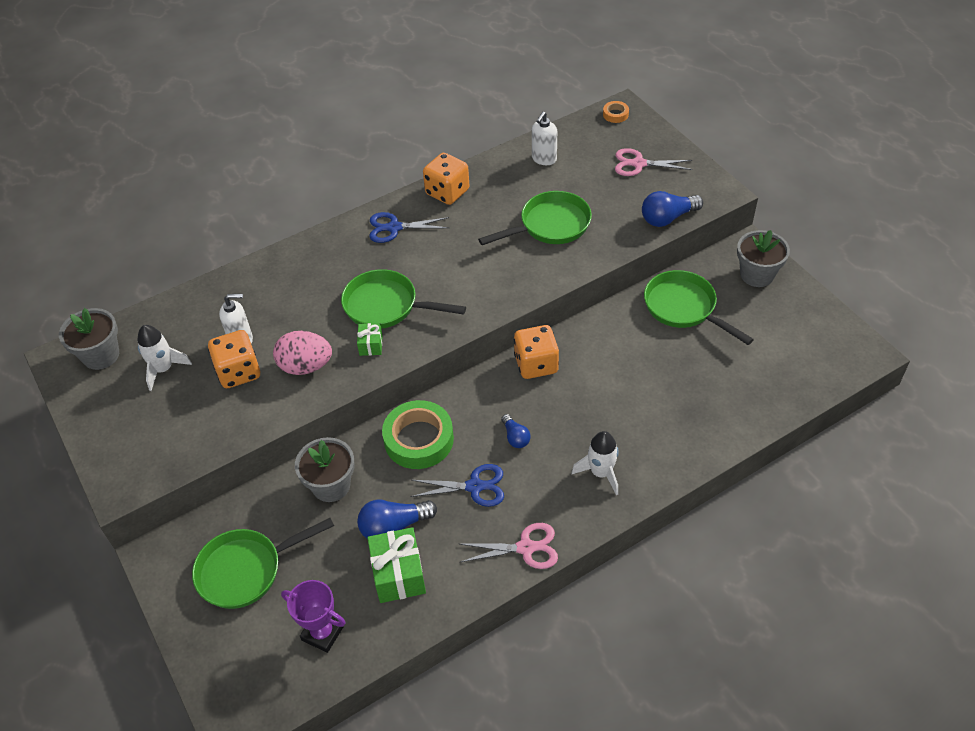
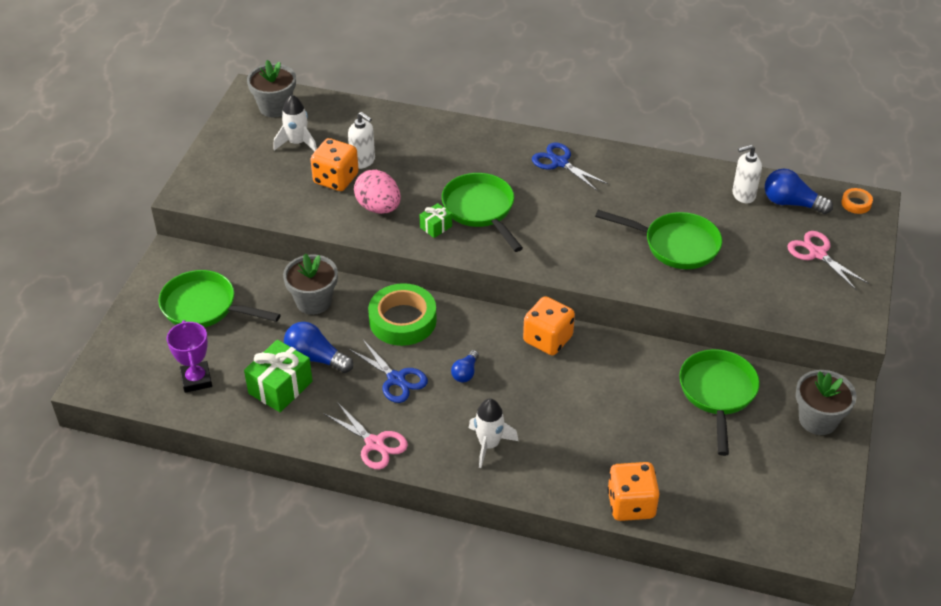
camera: 45 degrees right, 5 degrees down
orange dice [423,153,469,205] -> orange dice moved to [607,462,660,521]
blue light bulb [642,191,703,227] -> blue light bulb moved to [765,169,833,214]

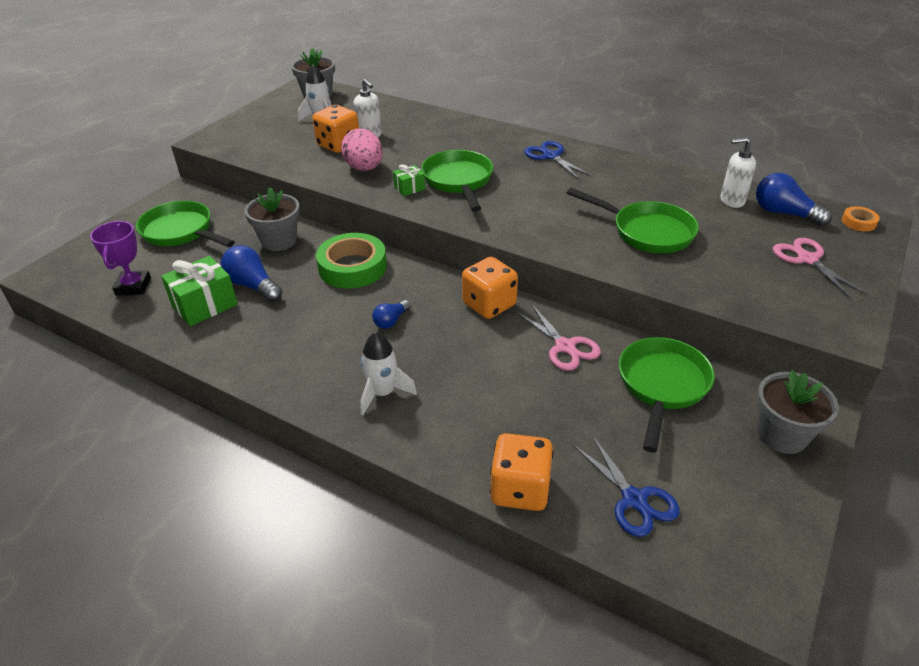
camera: 15 degrees right, 5 degrees down
pink scissors [324,402,408,469] -> pink scissors moved to [516,305,601,371]
blue scissors [349,340,428,403] -> blue scissors moved to [573,435,680,537]

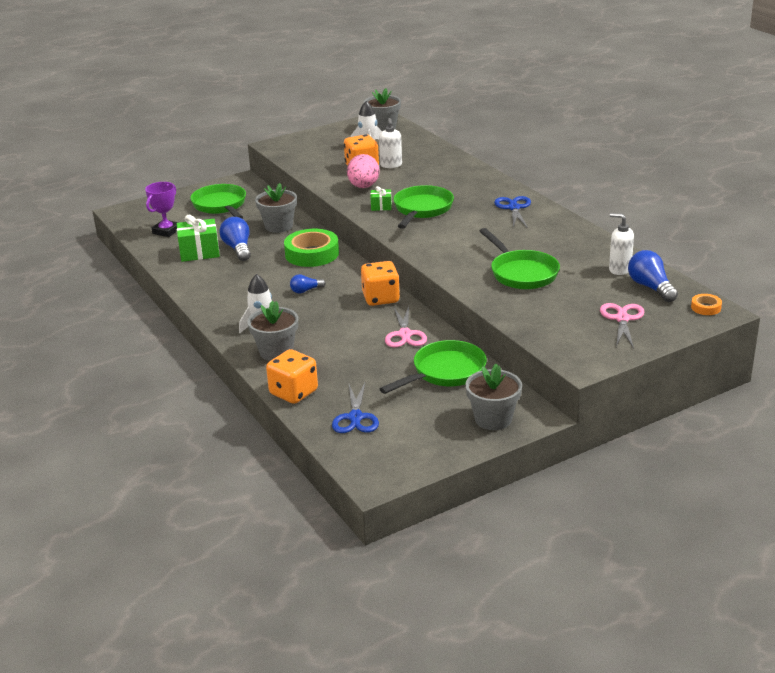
camera: 30 degrees right, 10 degrees down
none -> grey flower pot [247,301,298,361]

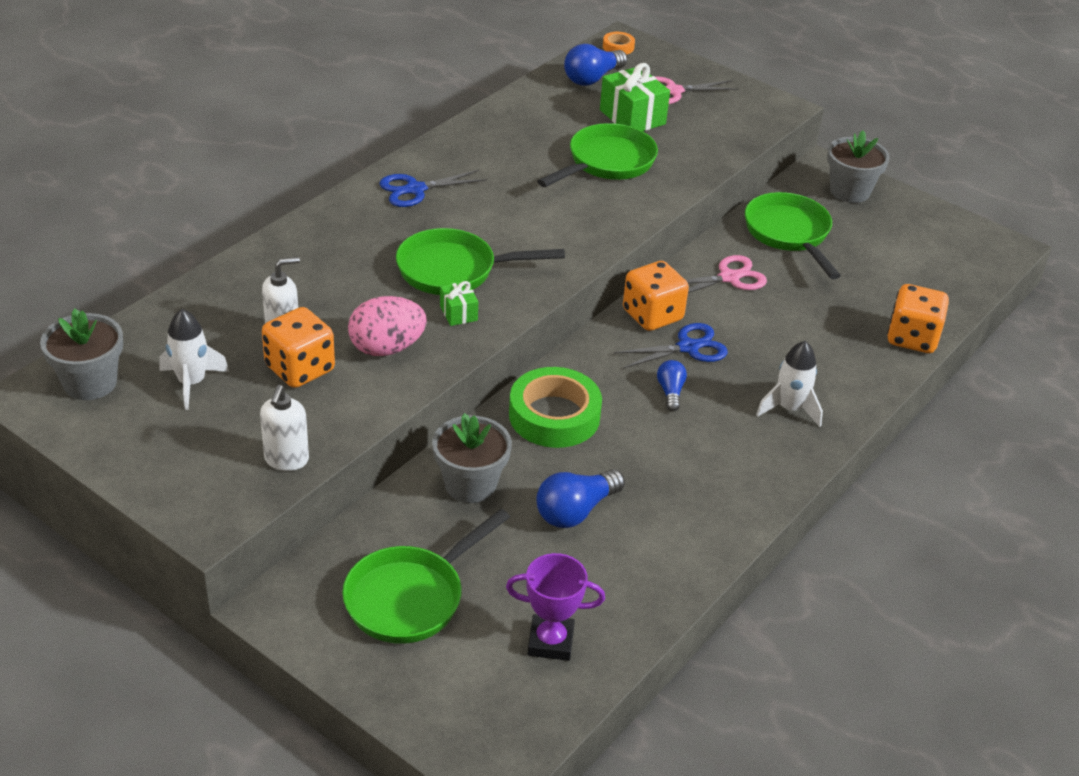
camera: 115 degrees left, 10 degrees up
green gift [177,215,220,262] -> green gift moved to [600,63,670,131]
grey flower pot [247,301,298,361] -> none
blue light bulb [290,274,326,294] -> blue light bulb turned 135 degrees counterclockwise [657,360,687,411]
blue scissors [332,381,379,433] -> blue scissors moved to [614,323,728,369]
green pan [380,340,487,394] -> green pan turned 45 degrees clockwise [745,192,841,279]
white soap dispenser [609,213,634,275] -> white soap dispenser moved to [260,385,309,471]

